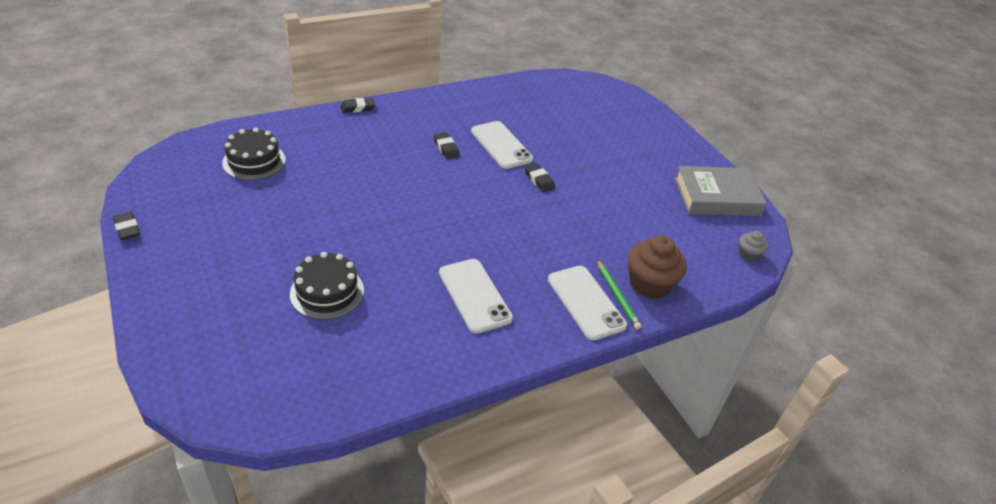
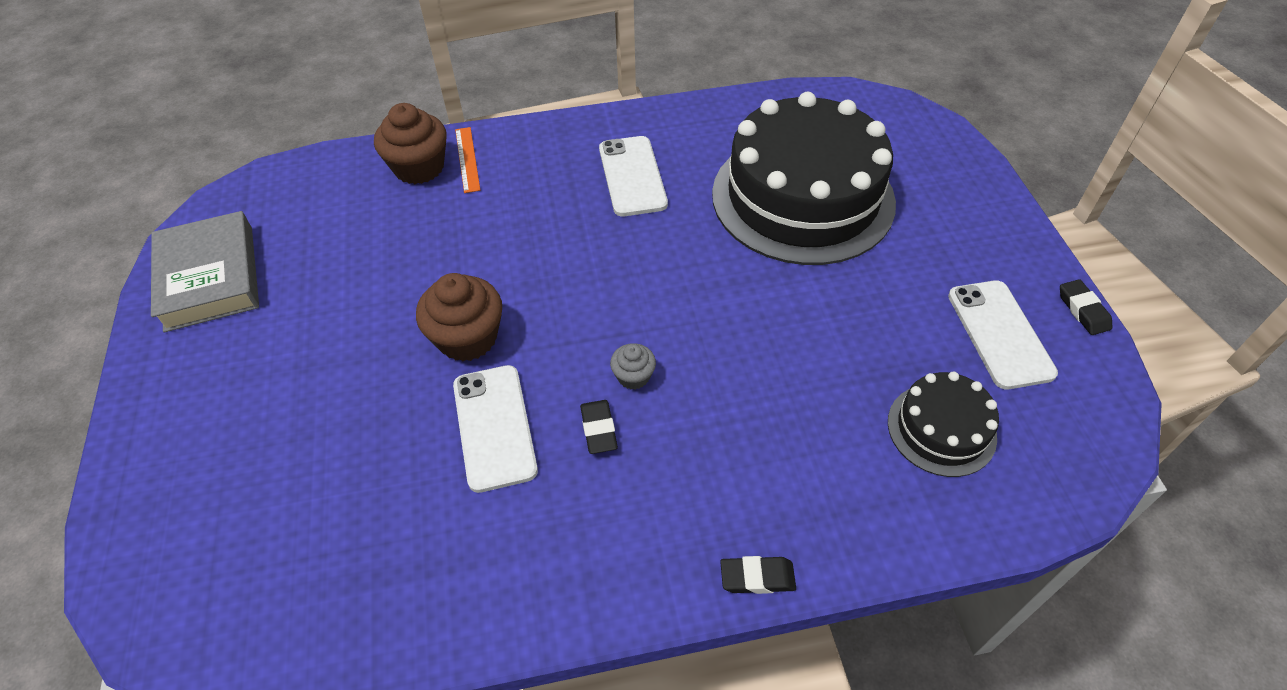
camera: 160 degrees left, 10 degrees up
black cake [290,252,364,320] -> black cake [712,92,896,265], size x2.12
black eraser [525,163,555,192] -> brown cupcake [416,273,502,361]
white phone [548,266,627,340] -> white phone moved to [948,281,1058,389]
green pencil [597,260,641,330] -> orange ruler [455,127,480,193]
grey book [674,166,767,216] -> grey book turned 60 degrees clockwise [151,211,259,332]
grey cupcake [739,231,768,262] -> grey cupcake moved to [610,343,656,389]

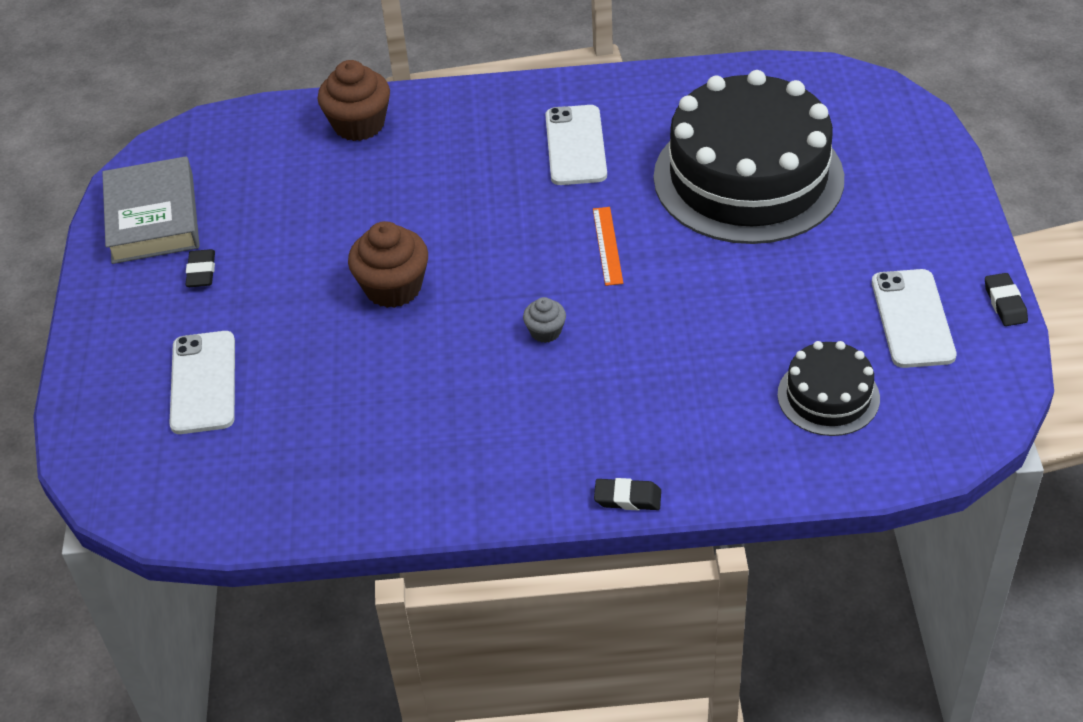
camera: 10 degrees right, 5 degrees down
white phone [453,365,538,493] -> white phone moved to [169,331,235,434]
orange ruler [455,127,480,193] -> orange ruler moved to [593,207,623,286]
black eraser [580,400,618,454] -> black eraser moved to [185,249,215,287]

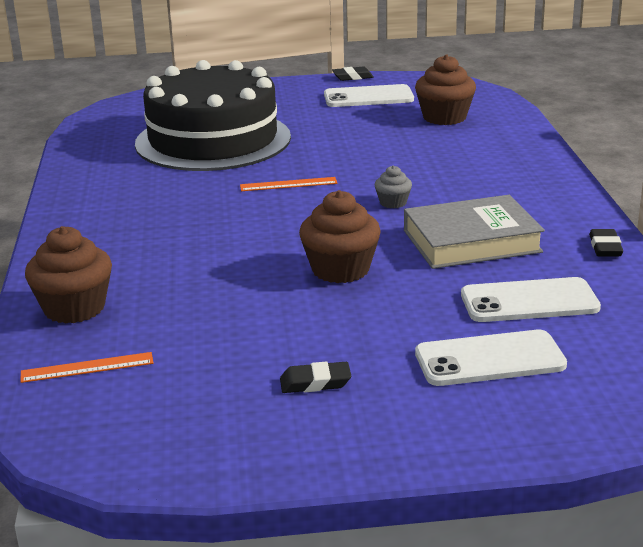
camera: 95 degrees left, 20 degrees down
grey book [102,156,200,264] -> grey book moved to [404,195,545,269]
white phone [545,105,607,185] -> white phone moved to [461,277,601,322]
black eraser [594,478,661,510] -> black eraser moved to [589,229,623,256]
black cake [777,341,880,436] -> brown cupcake [415,54,476,125]
none -> orange ruler [21,352,153,383]

